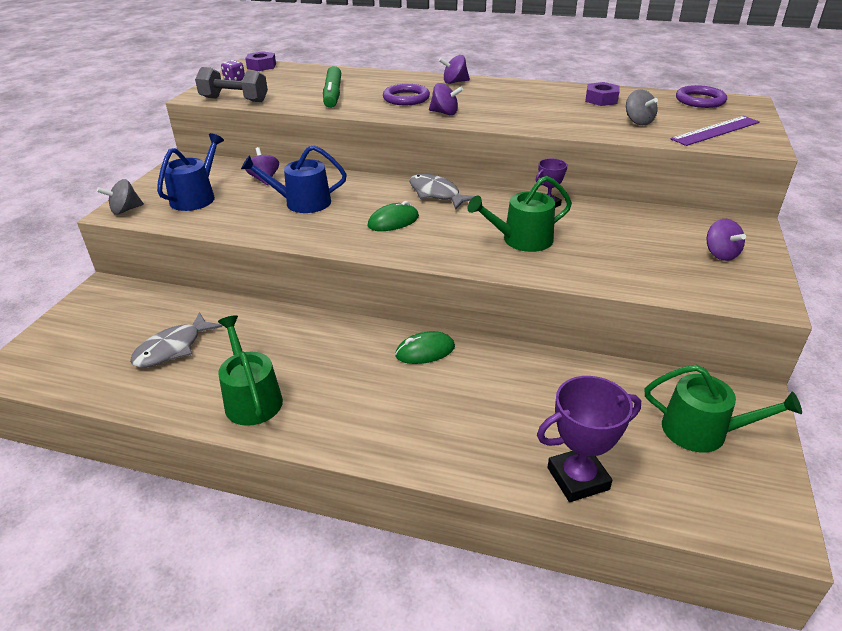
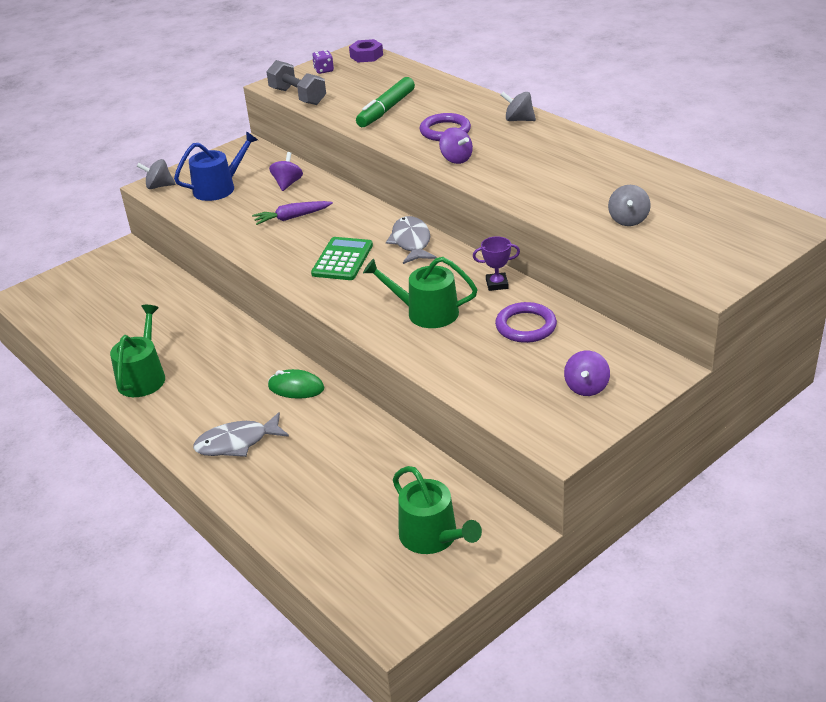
camera: 35 degrees right, 0 degrees up
grey fish [130,312,222,367] -> grey fish moved to [193,412,289,457]
blue watering can [241,145,347,213] -> purple carrot [252,201,333,225]
green mouse [367,201,419,231] -> green calculator [311,237,373,280]
purple spinning top [439,55,470,84] -> grey spinning top [501,92,536,121]
purple trophy [537,376,641,502] -> none
purple nut [585,82,620,106] -> none
purple ruler [671,116,760,146] -> none
purple ring [676,85,727,108] -> purple ring moved to [495,302,557,343]

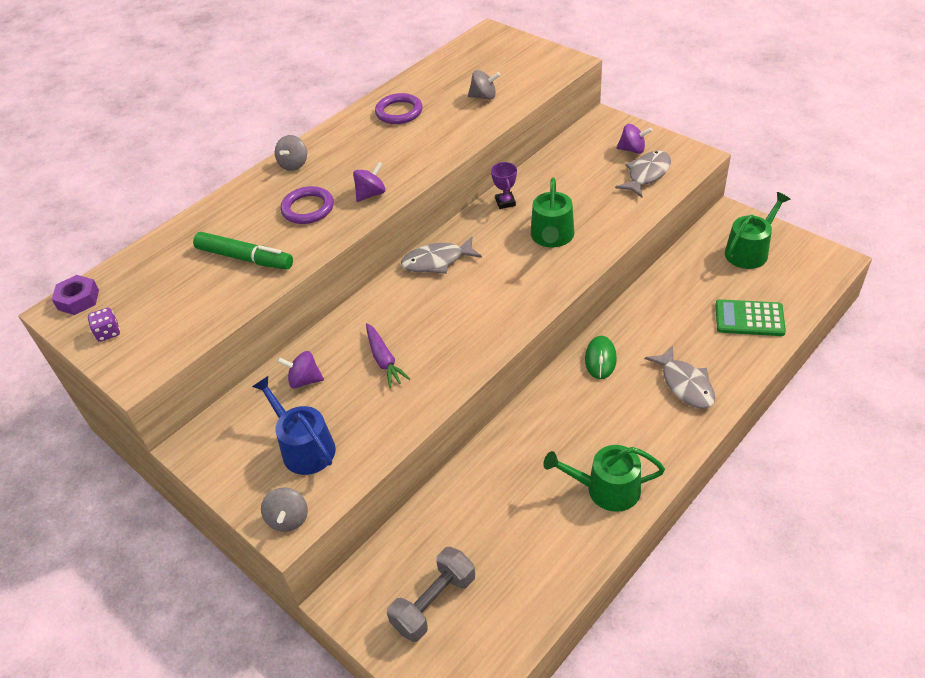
camera: 95 degrees left, 10 degrees up
grey dumbbell [266,60,326,105] -> grey dumbbell moved to [387,547,475,642]
green calculator [311,237,373,280] -> green calculator moved to [715,299,786,336]
purple ring [495,302,557,343] -> purple ring moved to [375,93,423,124]
none -> grey fish [615,151,671,197]

